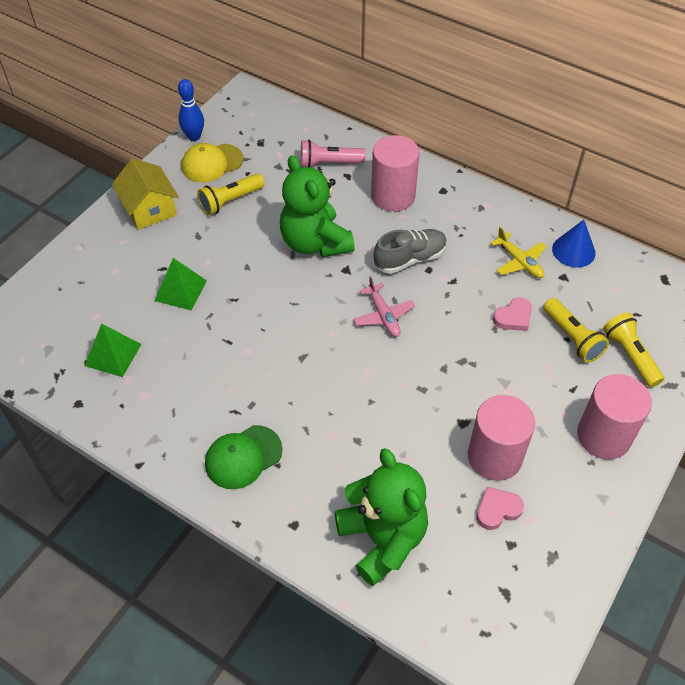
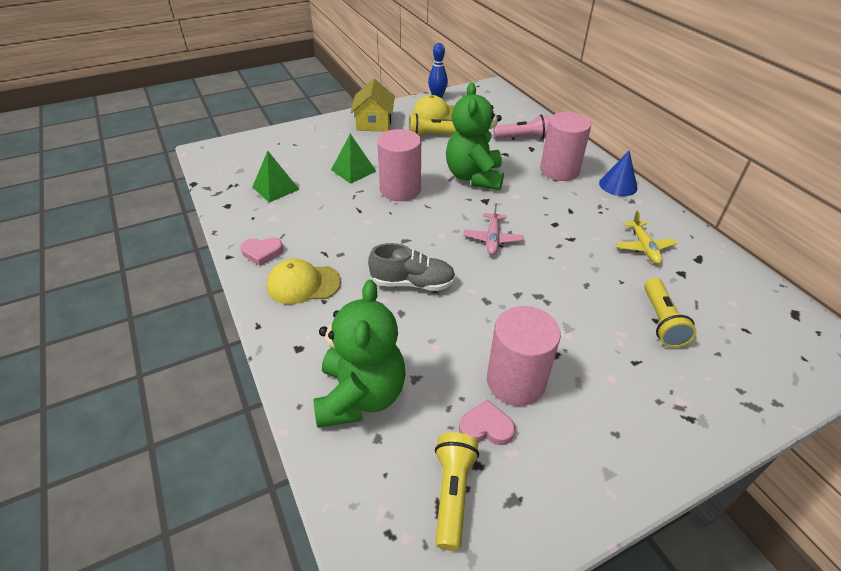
camera: 30 degrees right, 10 degrees down
green cap [205,425,282,489] -> yellow cap [267,259,341,304]
pink flashlight [300,140,366,167] -> pink flashlight turned 150 degrees clockwise [494,115,549,139]
grey shoe [374,229,447,274] -> grey shoe moved to [368,243,456,291]
pink heart [493,297,532,331] -> pink heart moved to [240,238,283,266]
blue cone [552,220,596,268] -> blue cone moved to [599,150,638,196]
pink cylinder [577,374,652,459] -> pink cylinder moved to [377,129,421,201]
yellow flashlight [603,312,664,387] -> yellow flashlight moved to [435,432,479,551]

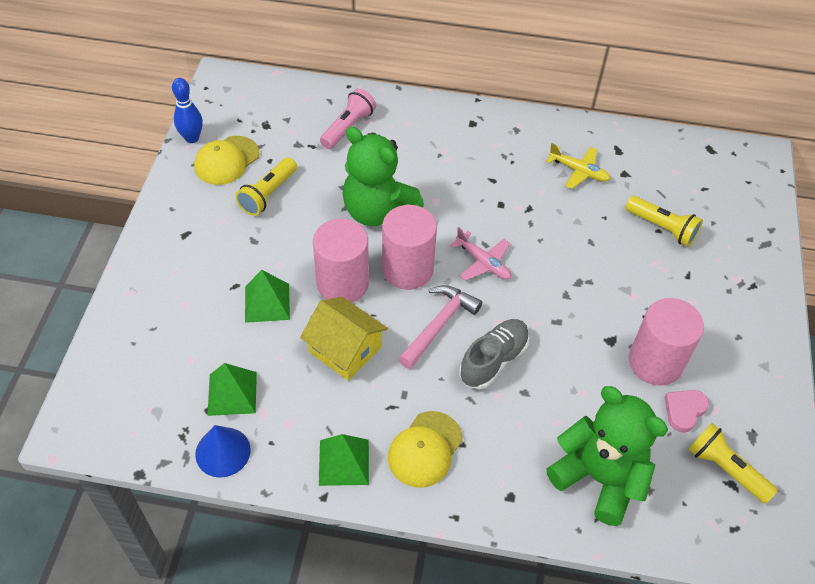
camera: 55 degrees left, 10 degrees up
pink heart [240,238,283,266] -> green pyramid [319,434,369,486]
yellow house [350,79,395,131] -> yellow house moved to [300,297,388,381]
pink cylinder [540,112,591,181] -> pink cylinder moved to [382,205,437,290]
blue cone [599,150,638,196] -> blue cone moved to [195,425,251,478]
none -> pink hammer [398,285,482,369]

